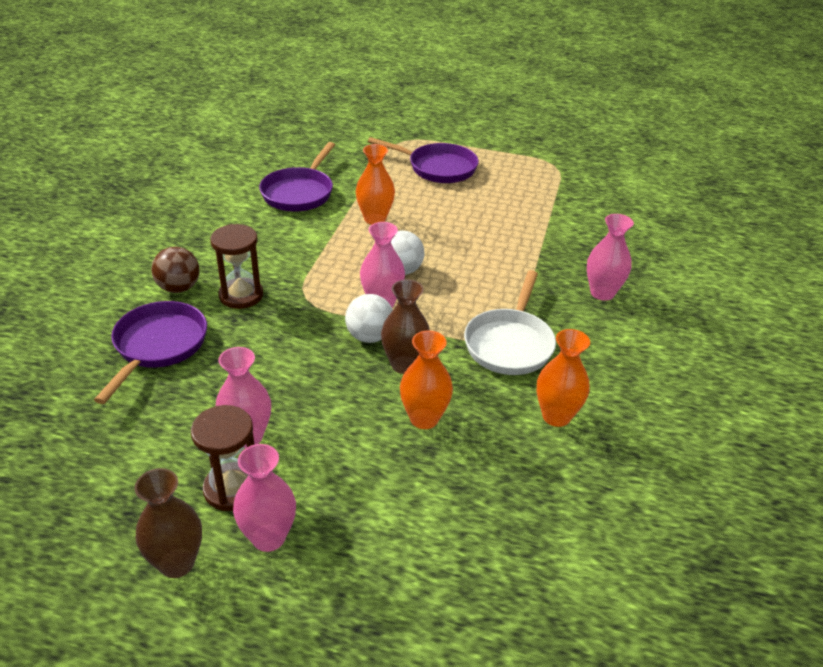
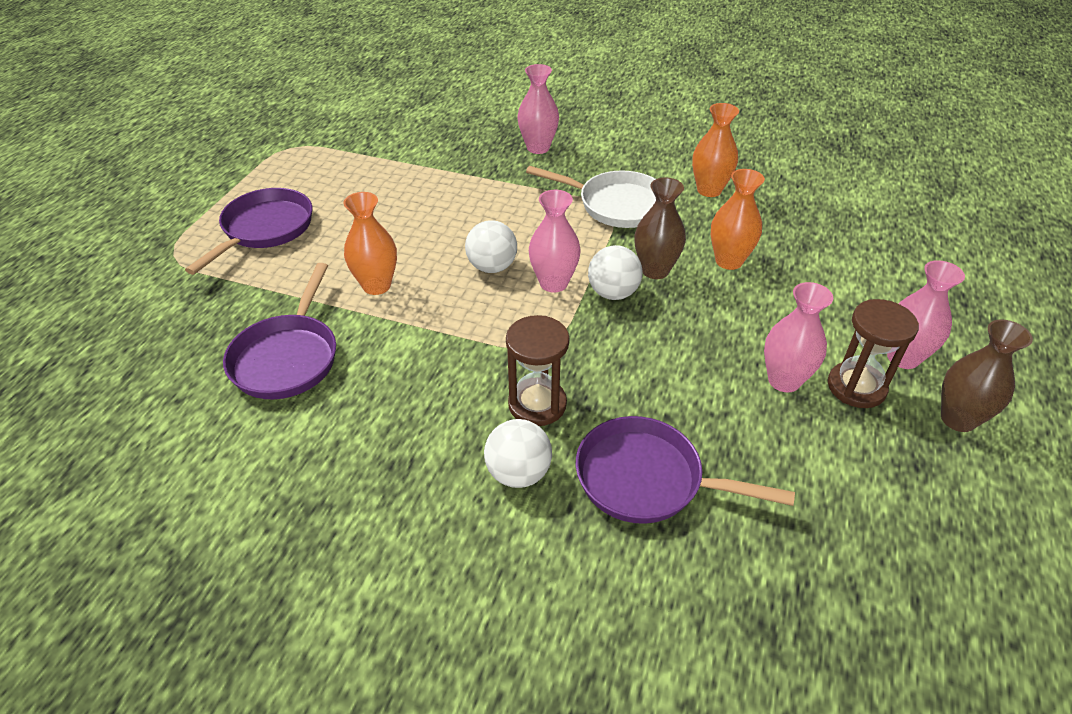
camera: 85 degrees left, 5 degrees up
brown ball [151,247,199,293] -> white ball [484,419,552,488]
purple pan [259,142,335,212] -> purple pan turned 75 degrees clockwise [223,263,336,399]

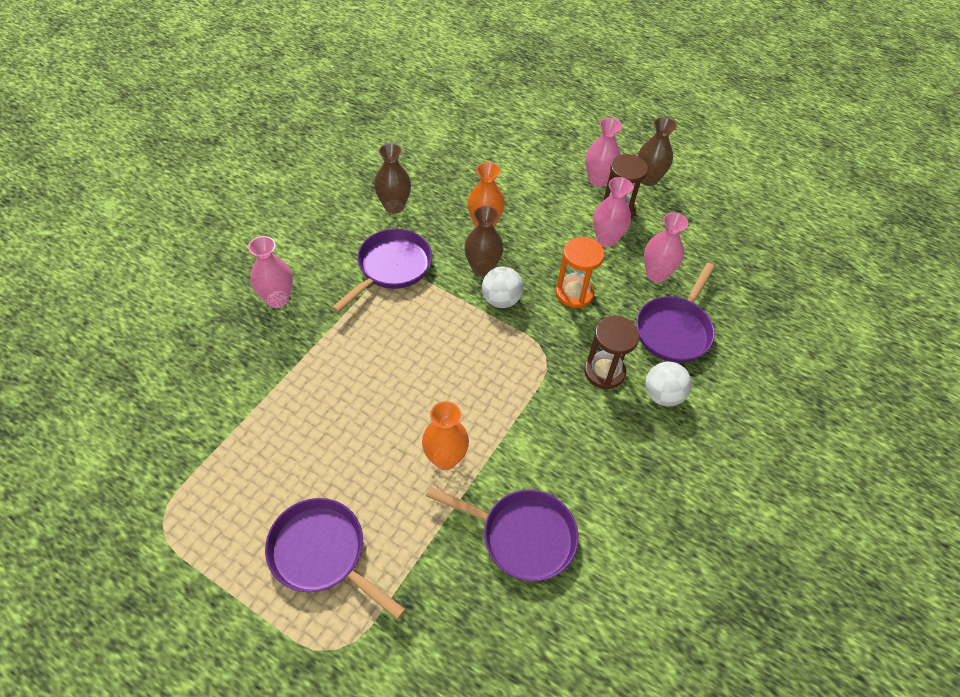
camera: 80 degrees left, 10 degrees up
white ball [465,220,517,273] -> none
white pan [526,166,656,228] -> purple pan [332,229,432,313]
pink vase [529,190,581,292] -> pink vase moved to [644,213,689,282]
orange vase [692,103,739,197] -> brown vase [374,143,411,214]
none -> orange hourglass [556,237,604,308]

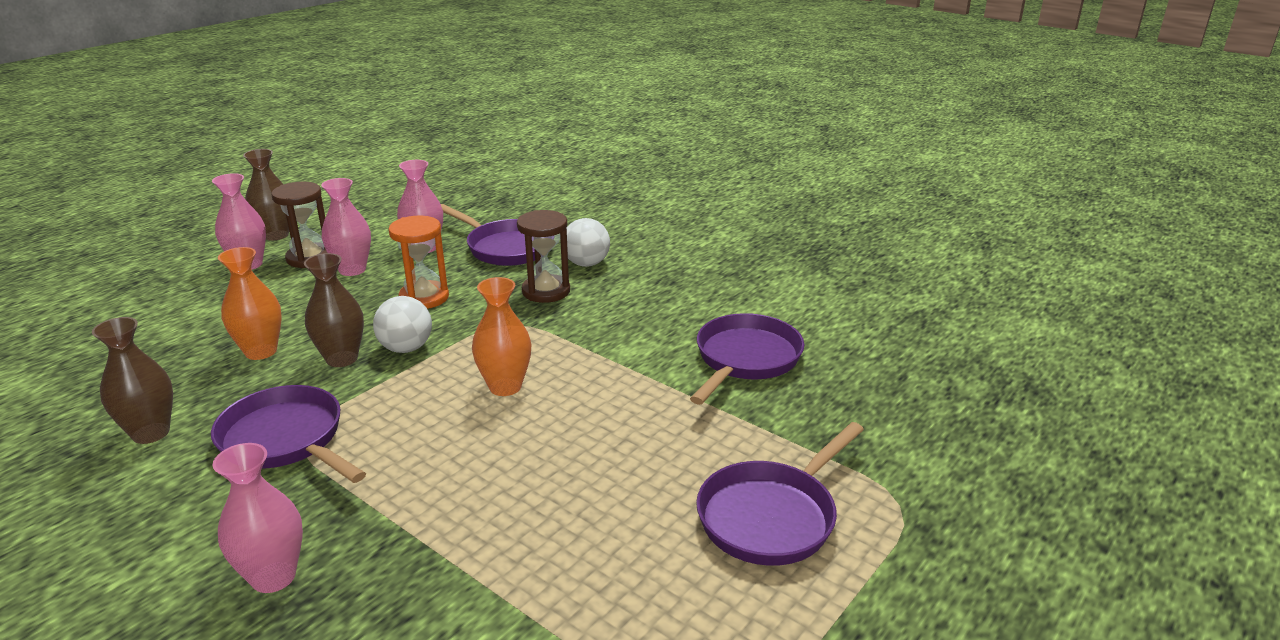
camera: 80 degrees left, 25 degrees down
orange vase [422,401,469,470] -> orange vase moved to [472,277,532,396]

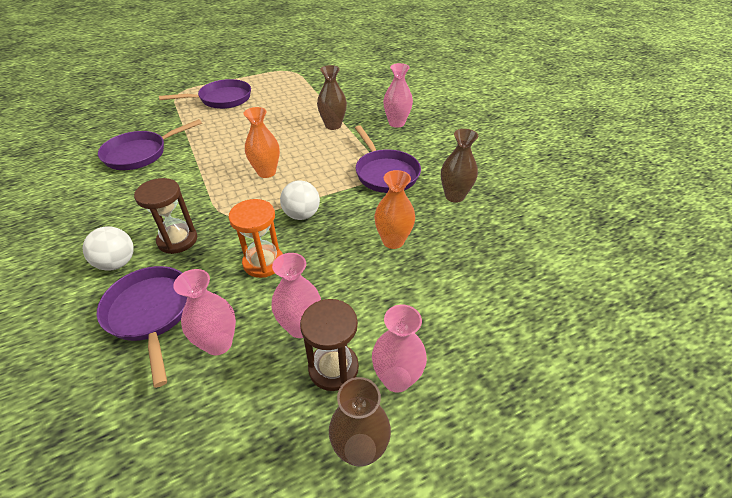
camera: 155 degrees left, 15 degrees up
brown vase [304,253,364,367] -> brown vase moved to [317,65,347,130]

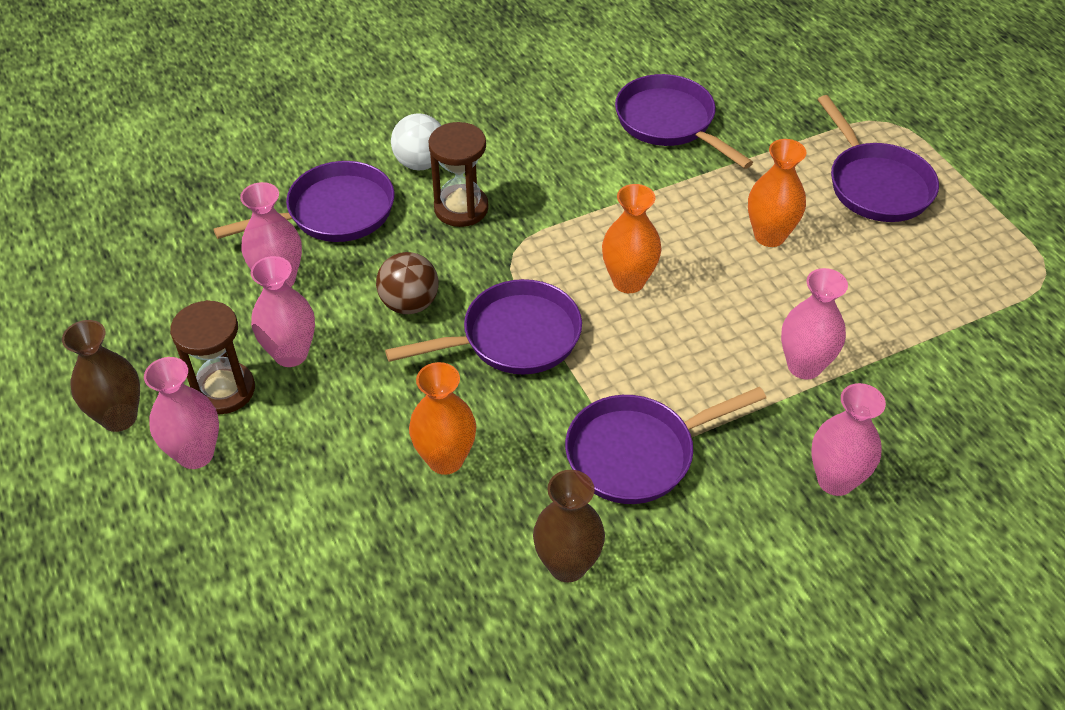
camera: 90 degrees right, 5 degrees up
orange hourglass [229,199,283,278] -> brown ball [376,252,439,314]
white ball [280,180,320,220] -> purple pan [385,279,582,374]
brown vase [317,65,347,130] -> pink vase [781,268,848,379]
none -> orange vase [748,139,807,247]

